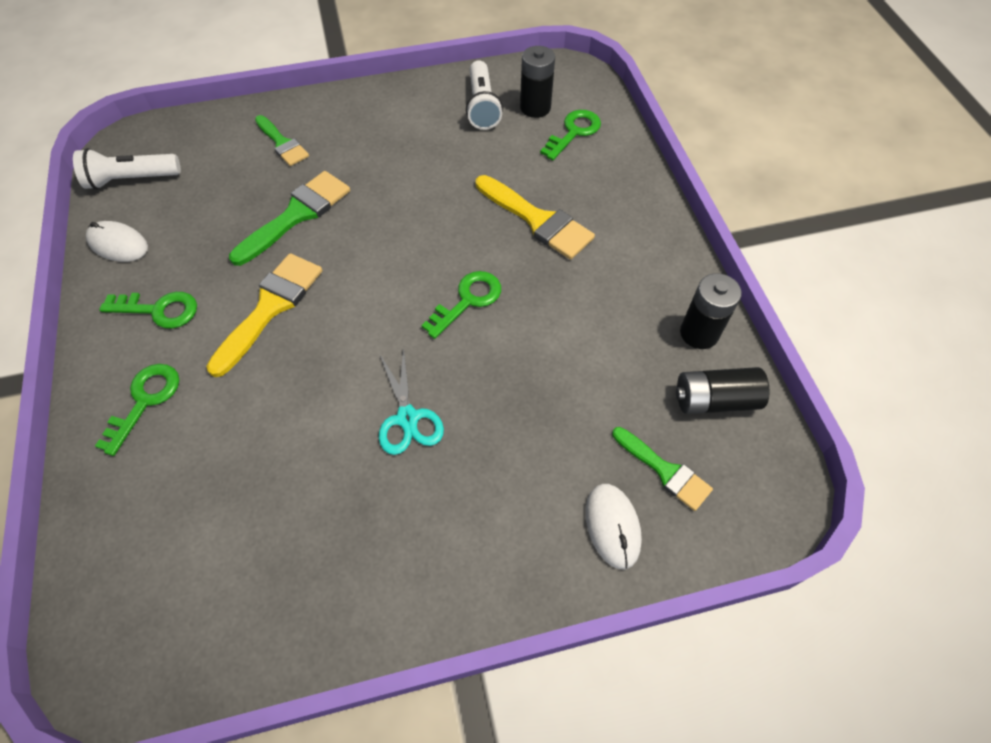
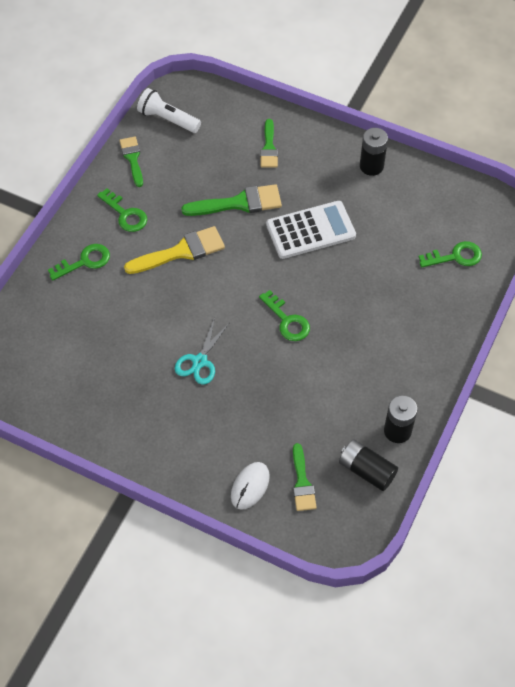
camera: 40 degrees right, 0 degrees up
white mouse [86,221,148,262] -> green brush [120,137,143,187]
green key [421,271,501,339] -> green key turned 60 degrees clockwise [259,290,310,341]
white flashlight [466,60,503,130] -> none
yellow brush [476,175,595,260] -> none
black battery [520,46,555,118] -> black battery moved to [360,128,388,176]
none -> white calculator [266,201,356,259]

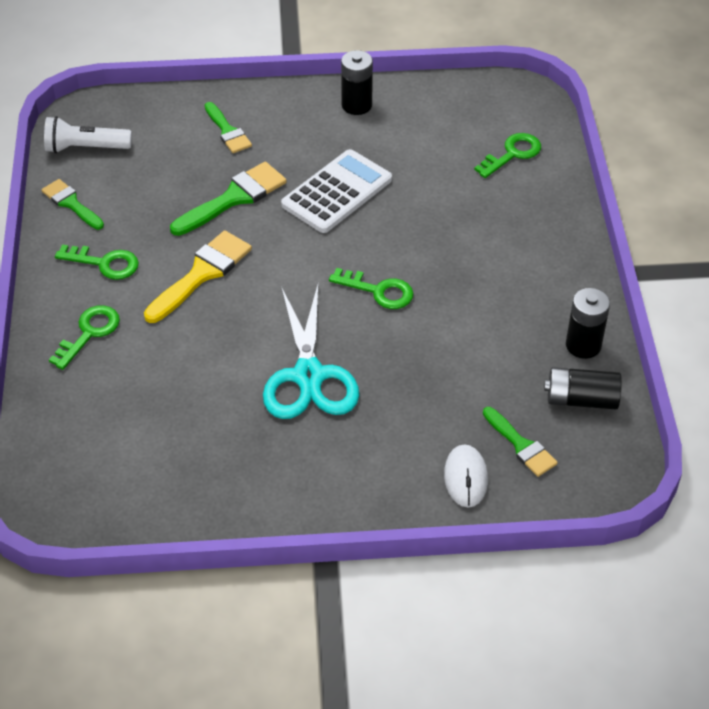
camera: 30 degrees left, 10 degrees down
turquoise scissors [175,318,230,385] -> turquoise scissors [263,285,359,419], size x1.70

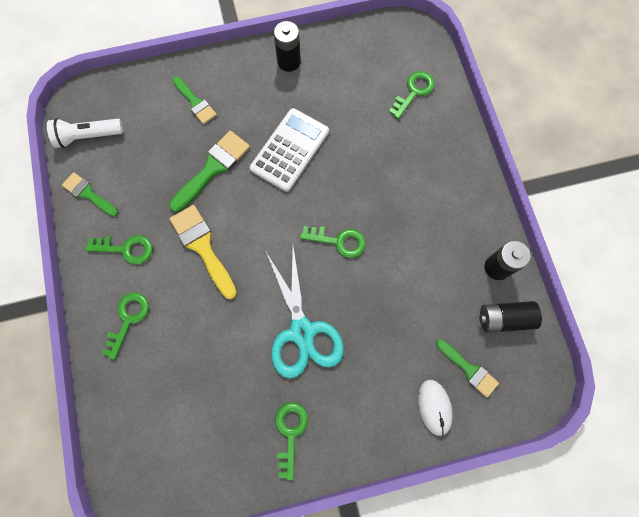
camera: 10 degrees left, 25 degrees up
yellow brush [144,230,252,323] -> yellow brush turned 60 degrees counterclockwise [170,205,237,299]
none -> green key [275,402,308,480]

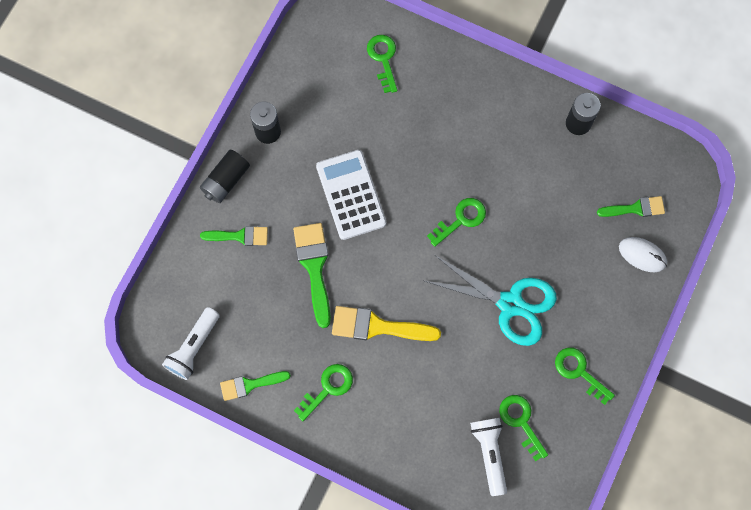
camera: 50 degrees left, 0 degrees up
green key [102,292,149,360] -> green key moved to [499,395,548,461]
black battery [479,301,542,333] -> black battery moved to [200,150,250,203]
none -> white flashlight [470,418,507,496]

